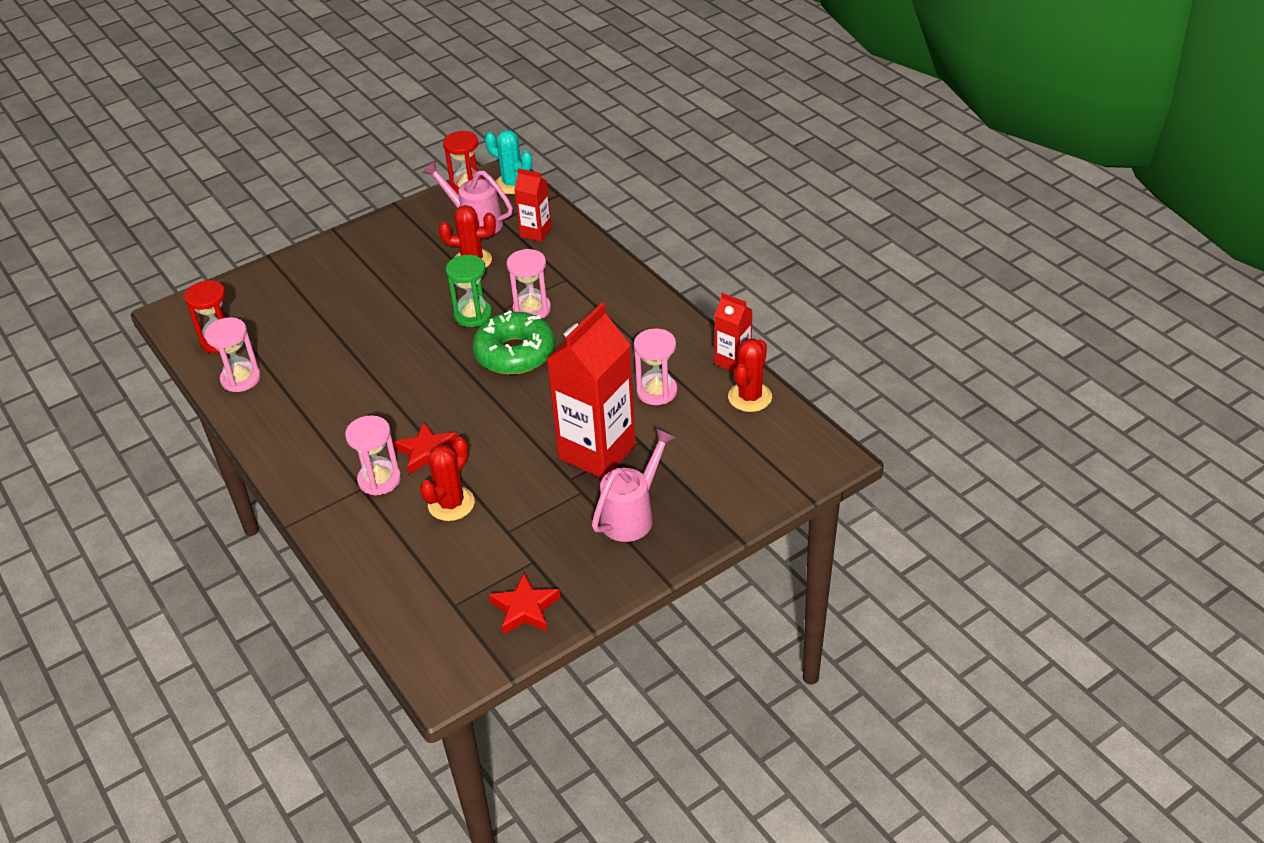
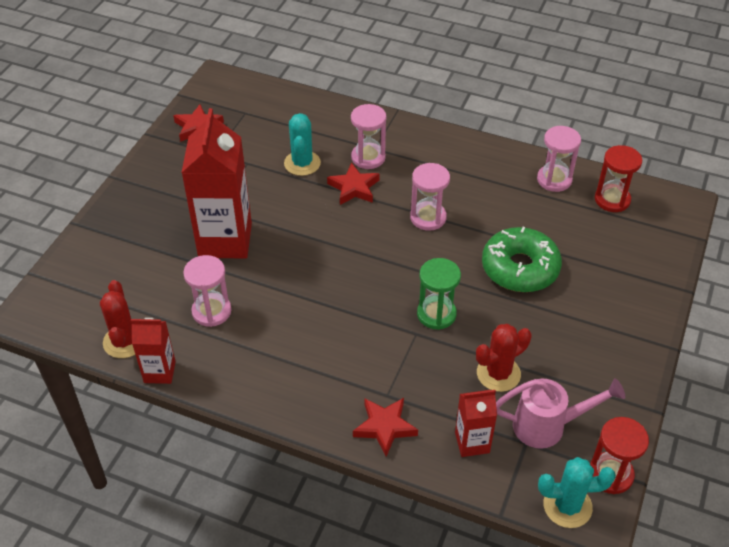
camera: 145 degrees right, 5 degrees up
red cactus [420,437,475,521] -> turquoise cactus [284,113,321,176]
green donut [472,310,555,375] -> green donut moved to [482,227,562,292]
pink hourglass [507,249,551,319] -> pink hourglass moved to [410,163,450,231]
pink watering can [592,428,677,542] -> none
none -> red star [353,398,418,457]

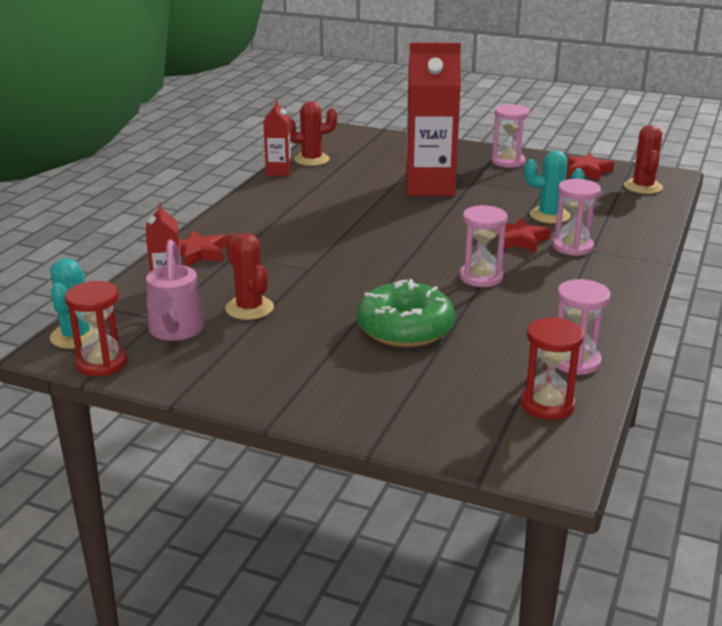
camera: 90 degrees right, 20 degrees down
pink hourglass [183,255,231,327] -> pink hourglass moved to [491,104,530,168]
green hourglass [417,258,461,330] -> none
none -> red cactus [624,125,663,194]

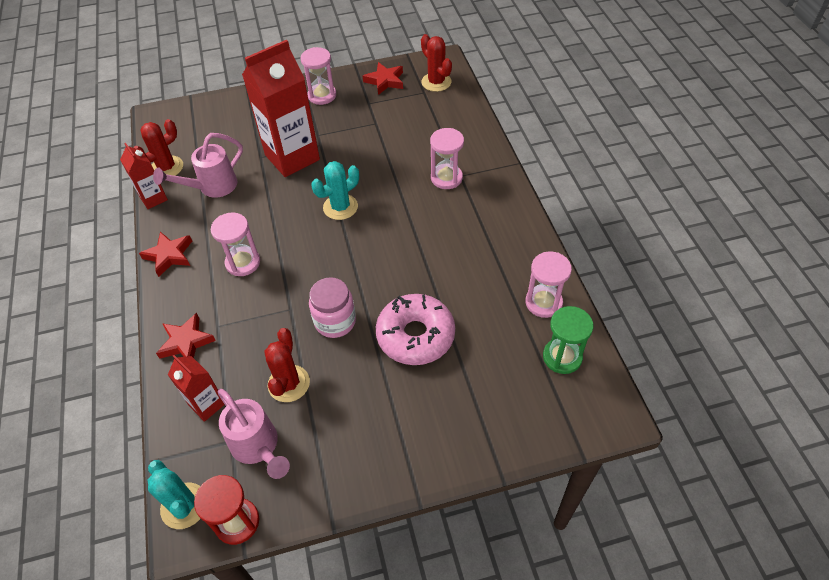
camera: 35 degrees left, 25 degrees up
red cactus [225,233,274,320] -> red cactus turned 75 degrees clockwise [264,328,310,402]
green donut [356,279,455,347] -> pink donut [376,294,455,365]
pink hourglass [460,205,508,287] -> pink hourglass moved to [211,213,260,276]
red star [496,217,551,252] -> red star moved to [139,232,192,277]
red hourglass [521,317,584,420] -> green hourglass [543,306,593,374]
turquoise cactus [524,150,584,224] -> turquoise cactus moved to [311,161,359,220]
none -> pink watering can [153,133,243,198]
none -> pink jar [309,277,356,338]

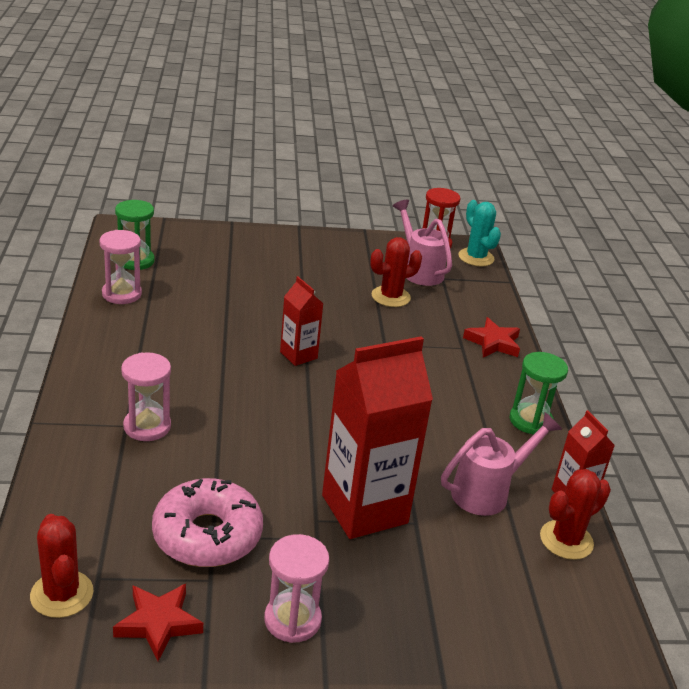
camera: 175 degrees left, 20 degrees down
red star [139,232,192,277] -> green hourglass [510,352,568,435]
red carton [168,355,225,422] -> red carton moved to [280,276,323,366]
pink hourglass [211,213,260,276] -> none
red cactus [264,328,310,402] -> red cactus turned 45 degrees clockwise [370,237,422,307]
pink jar [309,277,356,338] -> none
turquoise cactus [311,161,359,220] -> none
pink donut [376,294,455,365] -> pink donut moved to [152,478,263,567]

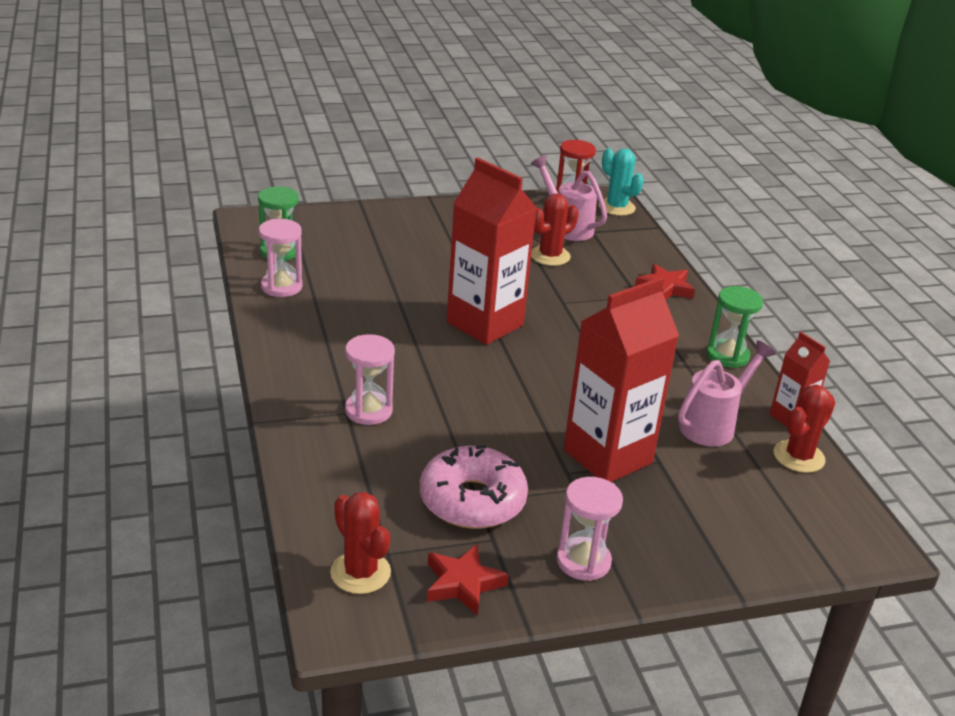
camera: 10 degrees left, 0 degrees up
red carton [280,276,323,366] -> red carton [447,158,537,345], size x1.97

